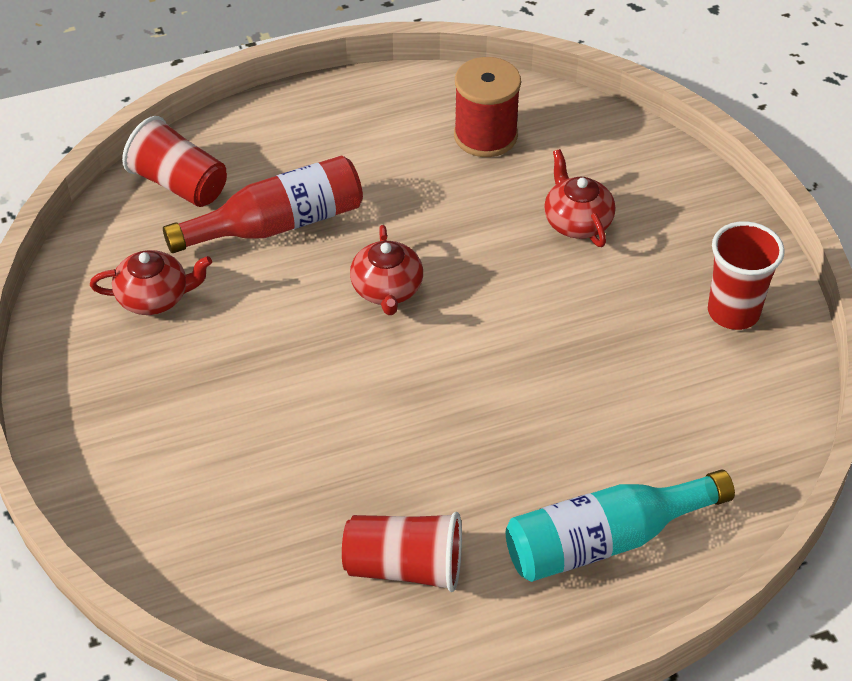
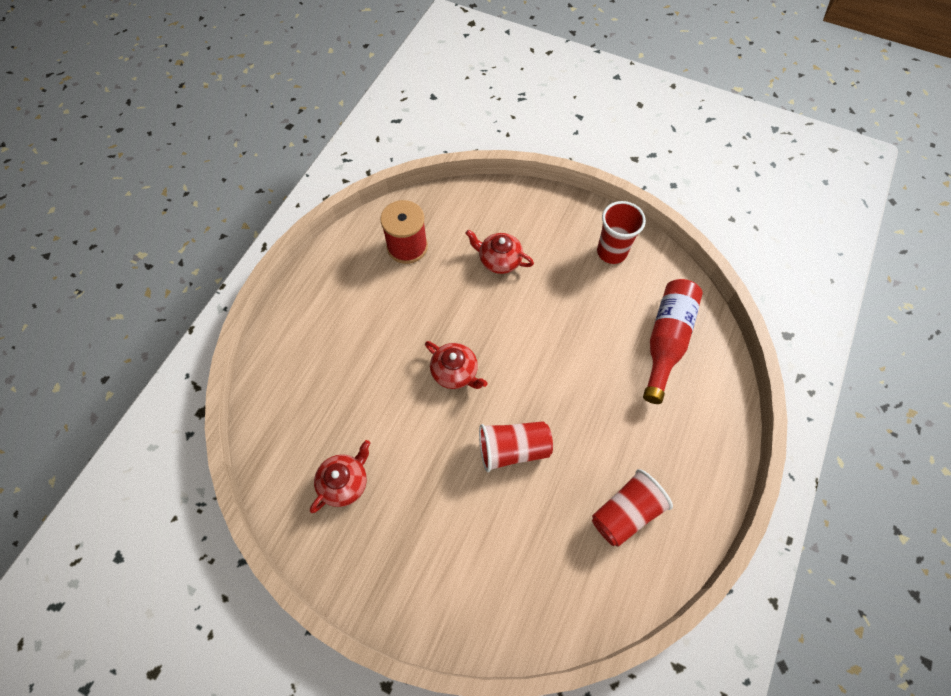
camera: 45 degrees left, 15 degrees up
red cup [122,116,227,207] -> red cup moved to [479,421,553,472]
red bottle [163,156,363,253] -> red bottle moved to [643,279,703,404]
turquoise bottle [506,469,735,582] -> none

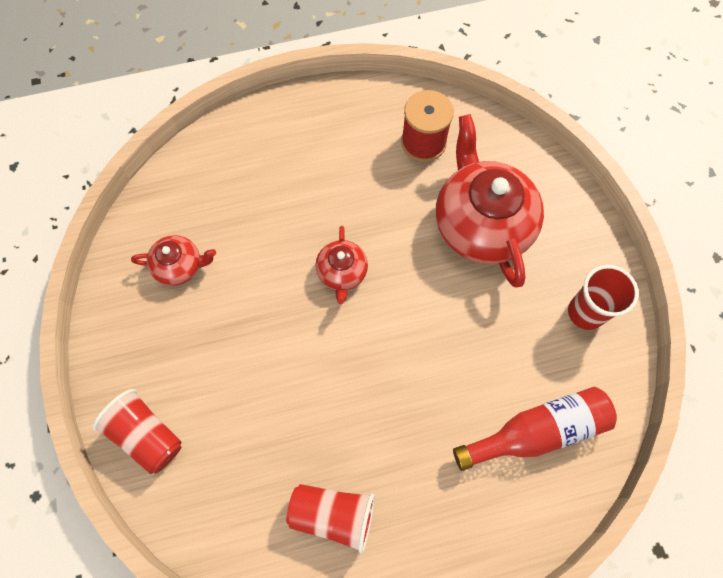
camera: 50 degrees right, 5 degrees up
red teapot [465,230,534,274] -> red teapot [436,114,544,288], size x2.04
red cup [479,421,553,472] -> red cup moved to [93,389,182,474]

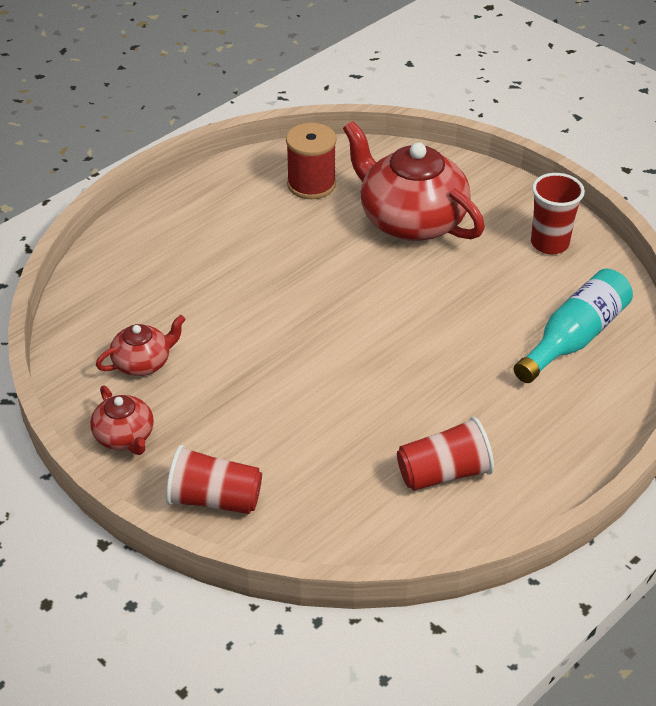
camera: 30 degrees left, 25 degrees down
red teapot [315,226,368,304] -> red teapot moved to [90,386,154,455]
red bottle [453,387,617,471] -> turquoise bottle [514,269,633,383]

